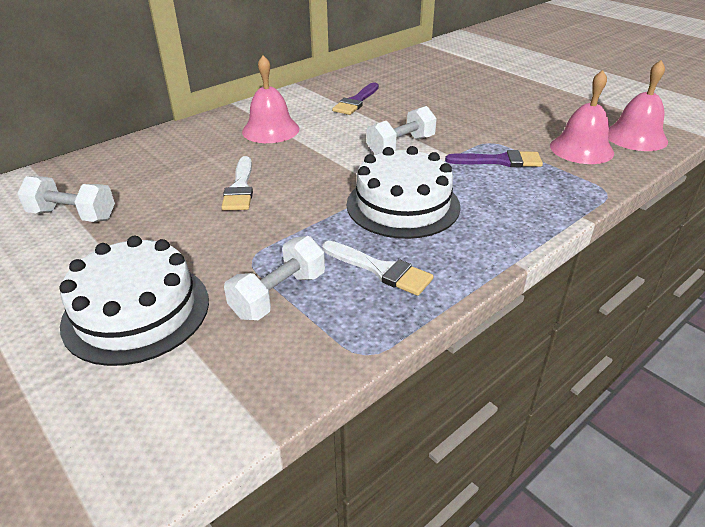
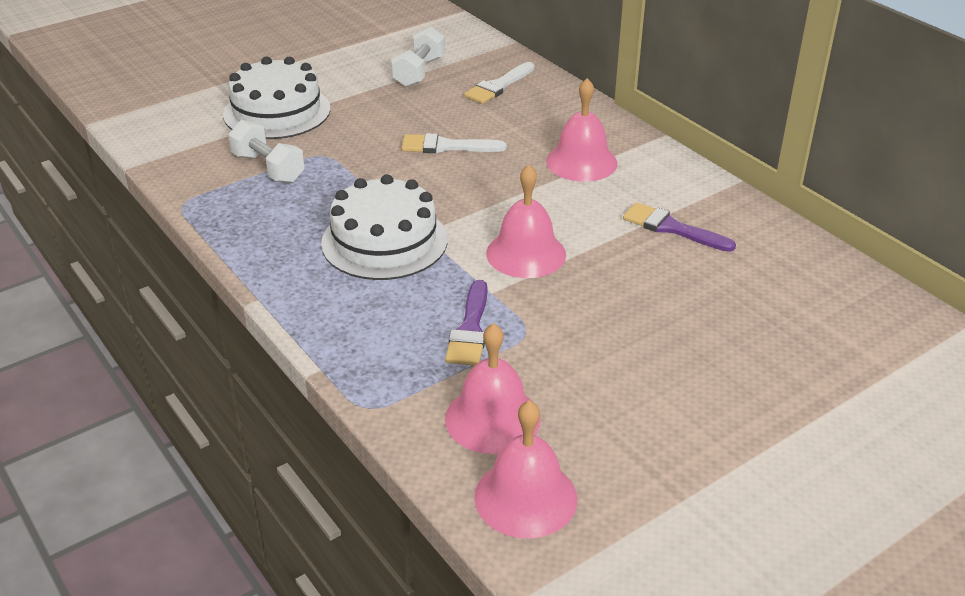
camera: 95 degrees right, 0 degrees up
white brush [322,241,434,296] -> white brush moved to [464,62,535,104]
white dumbbell [367,106,437,155] -> pink bell [486,165,566,278]

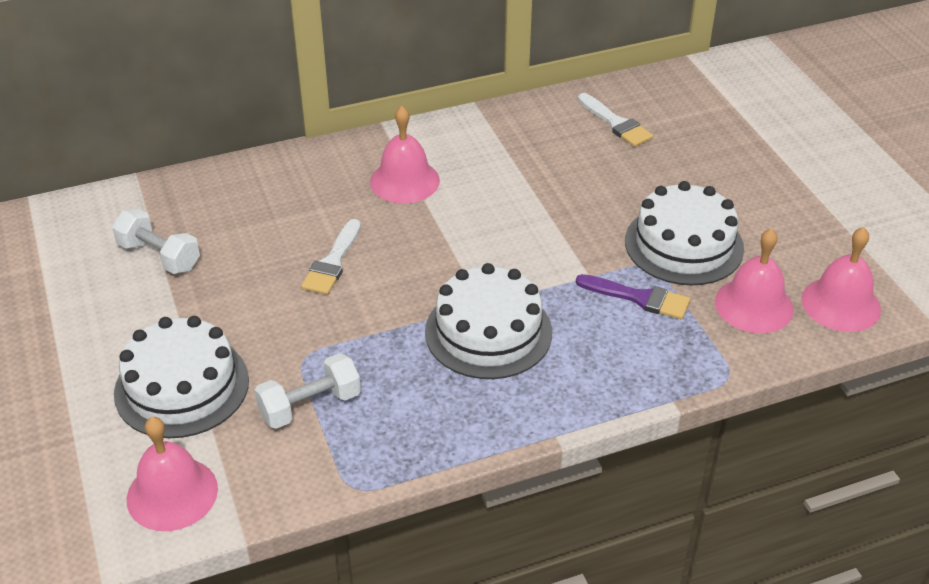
camera: 75 degrees left, 5 degrees up
white brush [464,62,535,104] -> white brush moved to [578,93,653,147]
pink bell [486,165,566,278] -> pink bell moved to [127,417,218,531]
purple brush [623,202,736,252] -> none
none -> white cake [625,181,744,286]

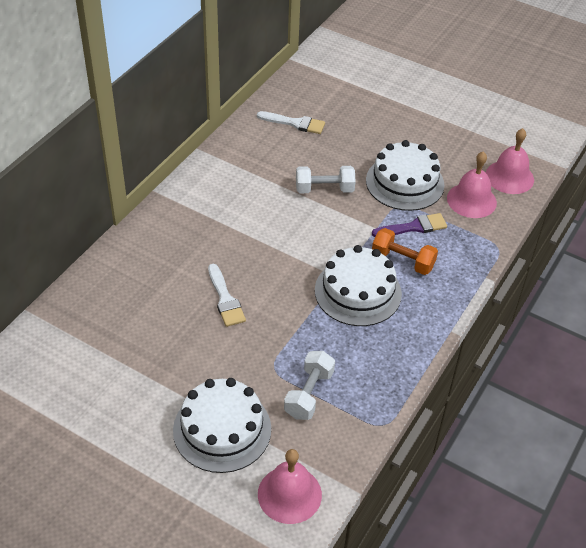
camera: 40 degrees left, 5 degrees up
white dumbbell [112,209,200,274] -> white dumbbell moved to [296,166,356,193]
pink bell [370,106,440,203] -> none
none -> orange dumbbell [372,228,438,275]

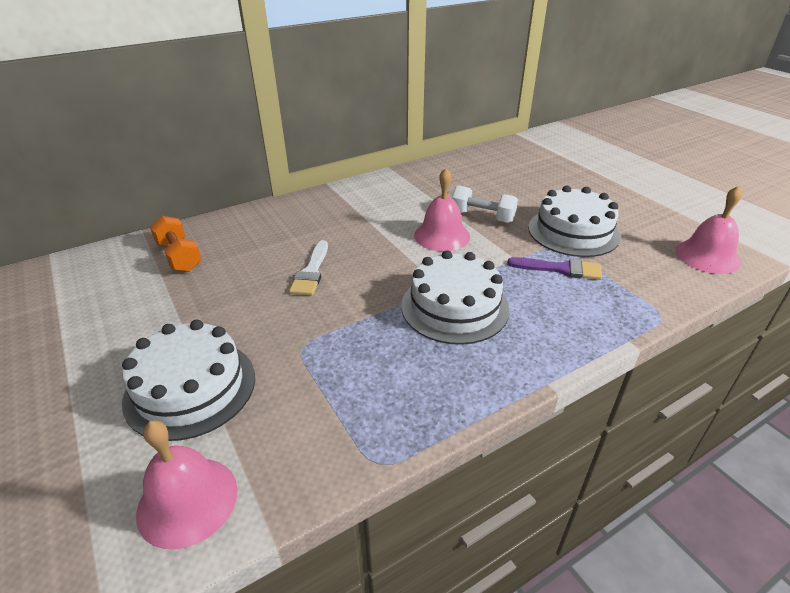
camera: 30 degrees right, 10 degrees down
white brush [257,111,325,134] -> none
white dumbbell [284,351,335,420] -> none
orange dumbbell [372,228,438,275] -> orange dumbbell moved to [150,216,202,272]
pink bell [447,152,497,218] -> pink bell moved to [414,168,470,251]

